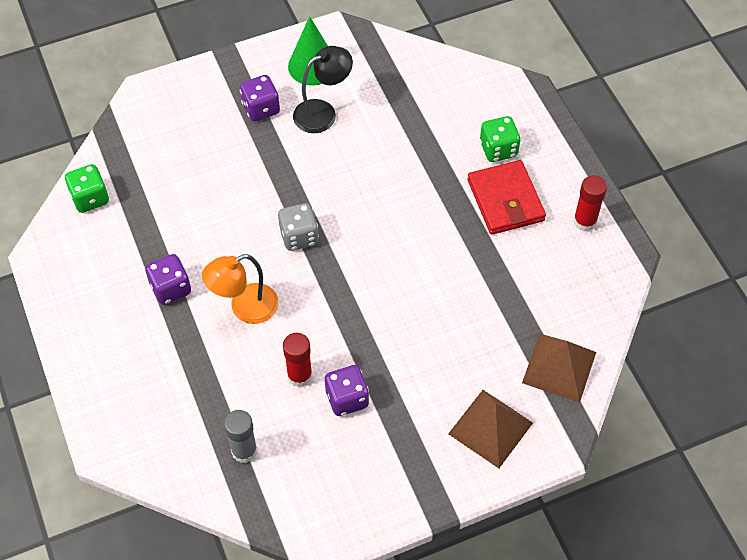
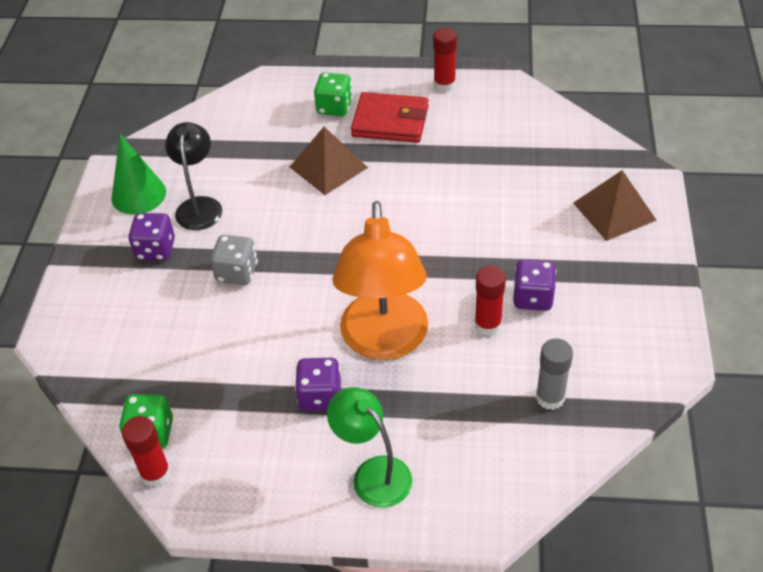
camera: 60 degrees left, 10 degrees down
orange lamp [202,254,278,324] -> orange lamp [332,201,428,360], size x1.68
grey dice [278,203,319,251] -> grey dice moved to [210,235,258,285]
brown pyramid [522,334,596,403] -> brown pyramid moved to [290,127,368,195]
none -> red glue stick [122,416,171,487]
none -> green lamp [327,387,412,508]

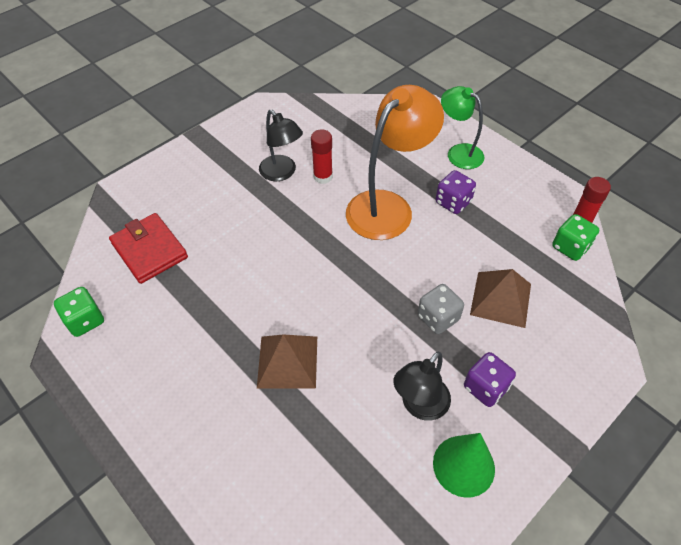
camera: 140 degrees left, 5 degrees up
green dice [314,73,353,116] -> green dice moved to [54,287,104,337]
green lamp [327,387,412,508] -> green lamp turned 135 degrees clockwise [441,86,485,169]
red wallet [351,92,428,143] -> red wallet moved to [109,213,188,284]
red glue stick [433,28,457,92] -> none
purple dice [513,259,556,311] -> black lamp [259,110,303,181]
grey glue stick [536,339,573,410] -> none
brown pyramid [573,170,657,241] -> brown pyramid moved to [470,269,531,328]

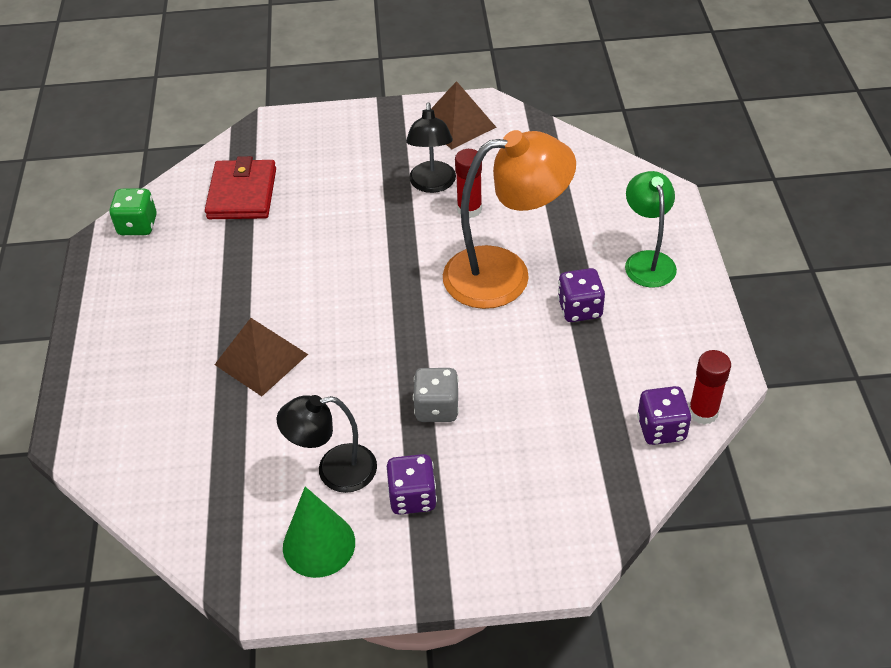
camera: 40 degrees right, 5 degrees down
brown pyramid [470,269,531,328] -> brown pyramid moved to [431,81,497,150]
green dice [552,214,599,261] -> purple dice [637,386,692,445]

